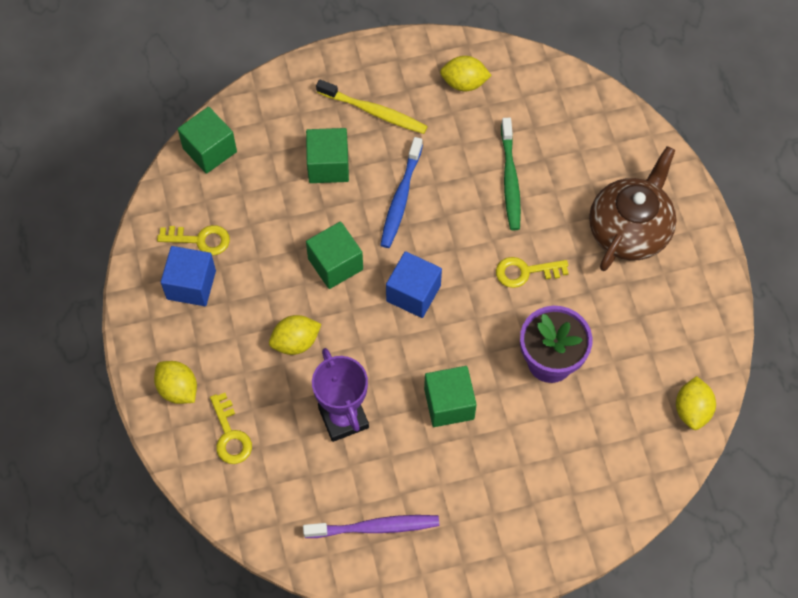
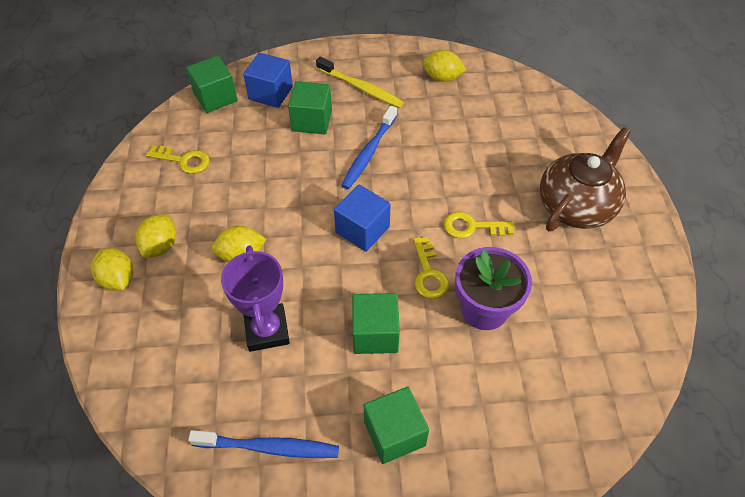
camera: 10 degrees right, 10 degrees down
blue cube [161,246,216,306] -> blue cube moved to [243,53,293,108]
yellow key [210,393,252,464] -> yellow key moved to [413,237,449,299]
purple toothbrush [303,515,439,538] -> blue toothbrush [188,430,339,458]
green cube [306,221,363,289] -> green cube moved to [364,386,429,464]
green toothbrush [501,118,521,230] -> none
yellow lemon [676,376,716,430] -> yellow lemon moved to [136,214,176,258]

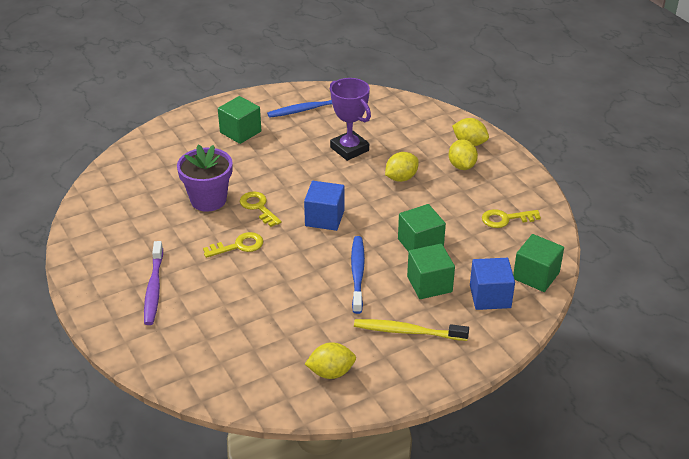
camera: 155 degrees right, 15 degrees down
green cube [352,293,400,354] -> green cube moved to [398,204,446,252]
brown teapot [540,127,631,231] -> purple toothbrush [144,241,163,325]

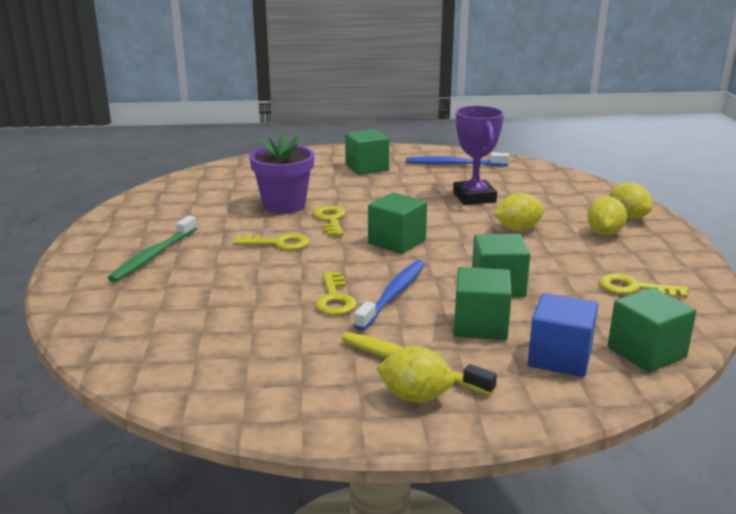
camera: 25 degrees right, 15 degrees down
purple toothbrush [144,241,163,325] -> green toothbrush [108,216,197,282]
blue cube [304,181,344,231] -> green cube [368,192,427,254]
yellow lemon [305,342,356,379] -> yellow lemon moved to [376,346,455,403]
none -> yellow key [315,272,357,315]

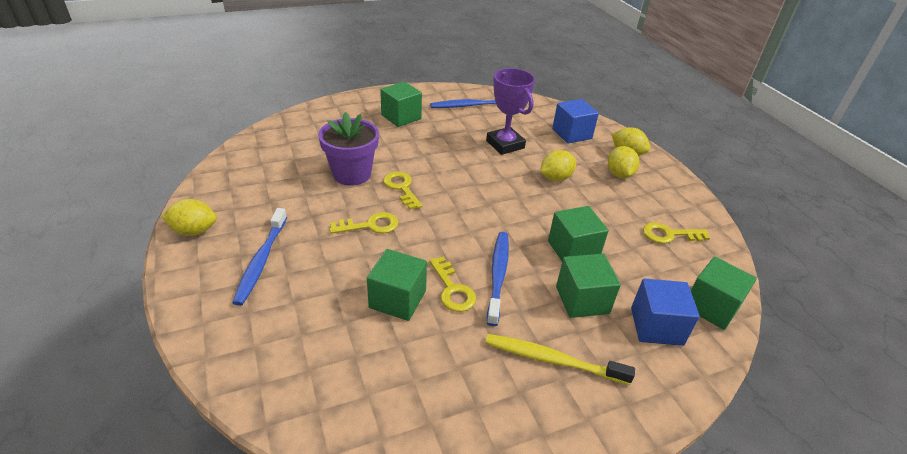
camera: 20 degrees left, 15 degrees up
green toothbrush [108,216,197,282] -> blue toothbrush [232,208,287,306]
green cube [368,192,427,254] -> green cube moved to [367,249,427,321]
yellow lemon [376,346,455,403] -> yellow lemon moved to [162,199,217,236]
none -> blue cube [552,99,599,144]

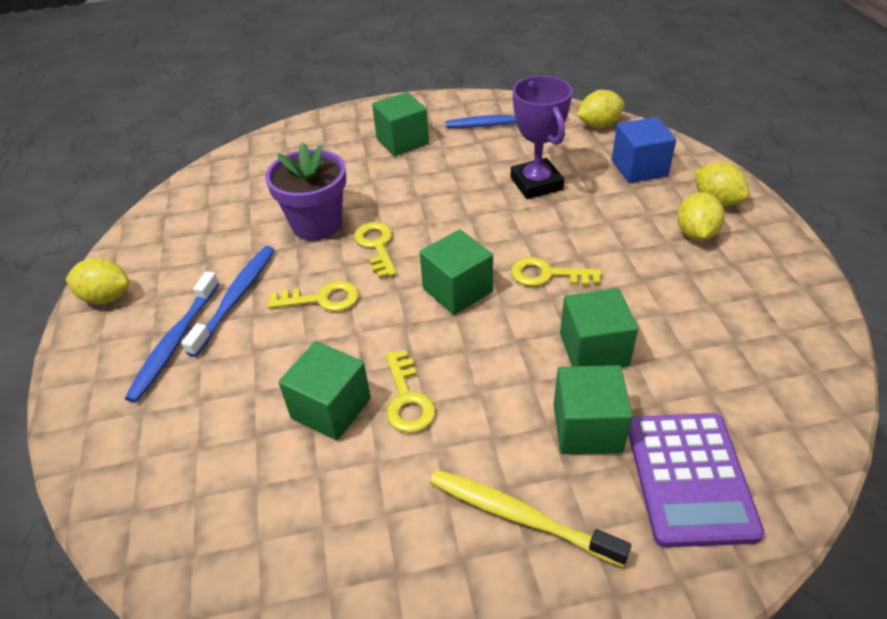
camera: 15 degrees right, 5 degrees up
blue toothbrush [487,232,509,326] -> blue toothbrush moved to [181,246,275,357]
yellow lemon [540,150,576,181] -> yellow lemon moved to [577,90,625,128]
blue cube [631,279,700,346] -> purple calculator [628,413,764,548]
yellow key [643,222,710,244] -> yellow key moved to [511,257,602,286]
green cube [691,257,757,330] -> green cube moved to [420,229,493,315]

